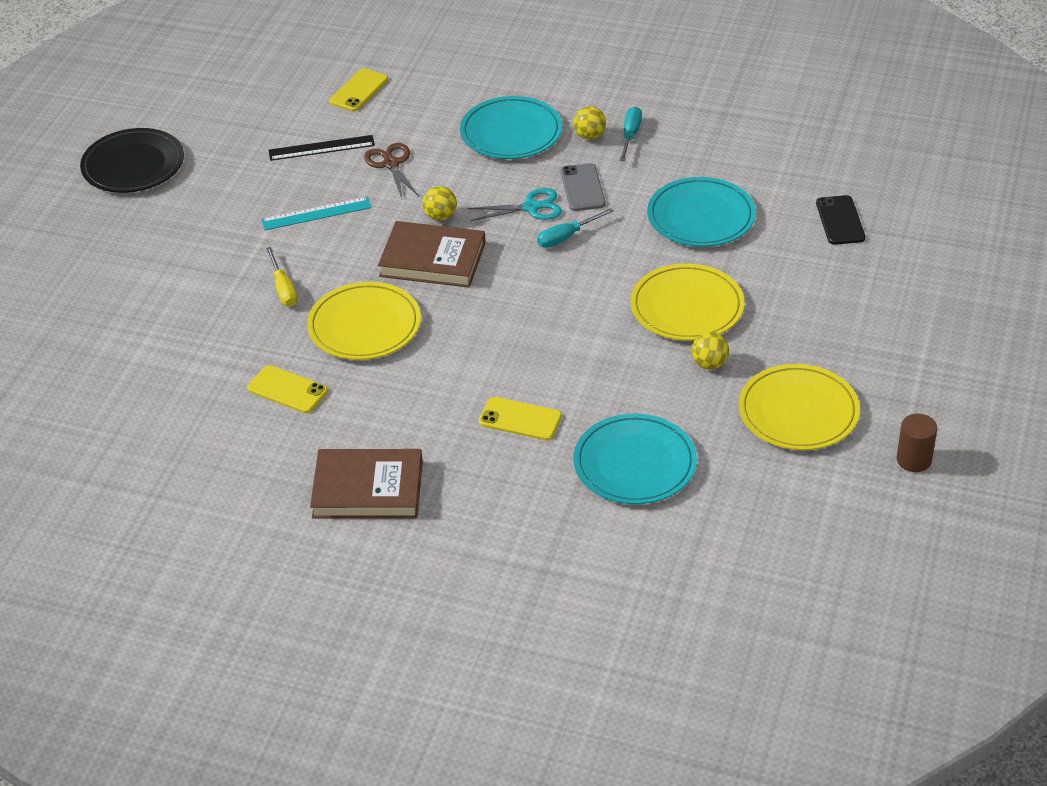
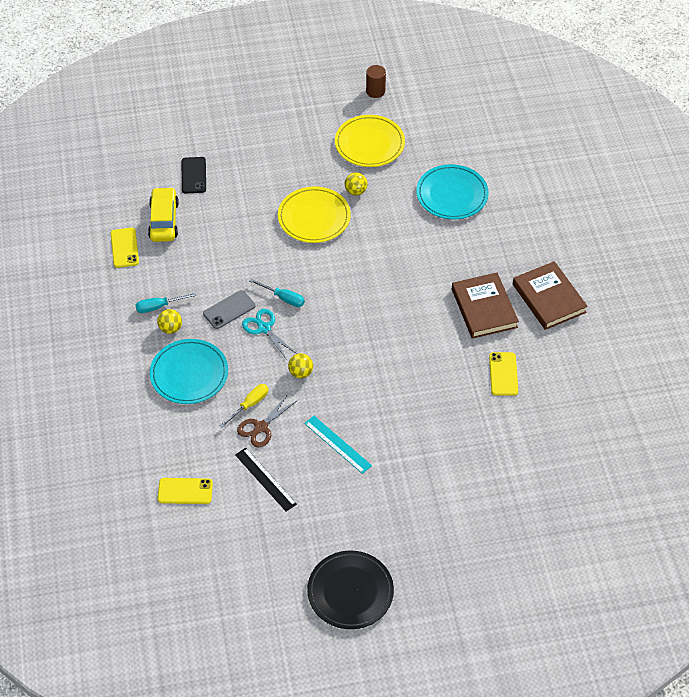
camera: 120 degrees left, 10 degrees up
yellow screwdriver [266,247,297,307] -> yellow screwdriver moved to [219,384,269,428]
yellow plate [307,282,421,360] -> none
brown book [378,221,485,288] -> brown book moved to [452,273,519,339]
yellow phone [479,397,562,441] -> yellow phone moved to [110,228,139,268]
turquoise plate [647,177,756,247] -> none
black phone [816,195,865,245] -> black phone turned 60 degrees counterclockwise [182,157,206,194]
none -> yellow car [148,187,179,242]

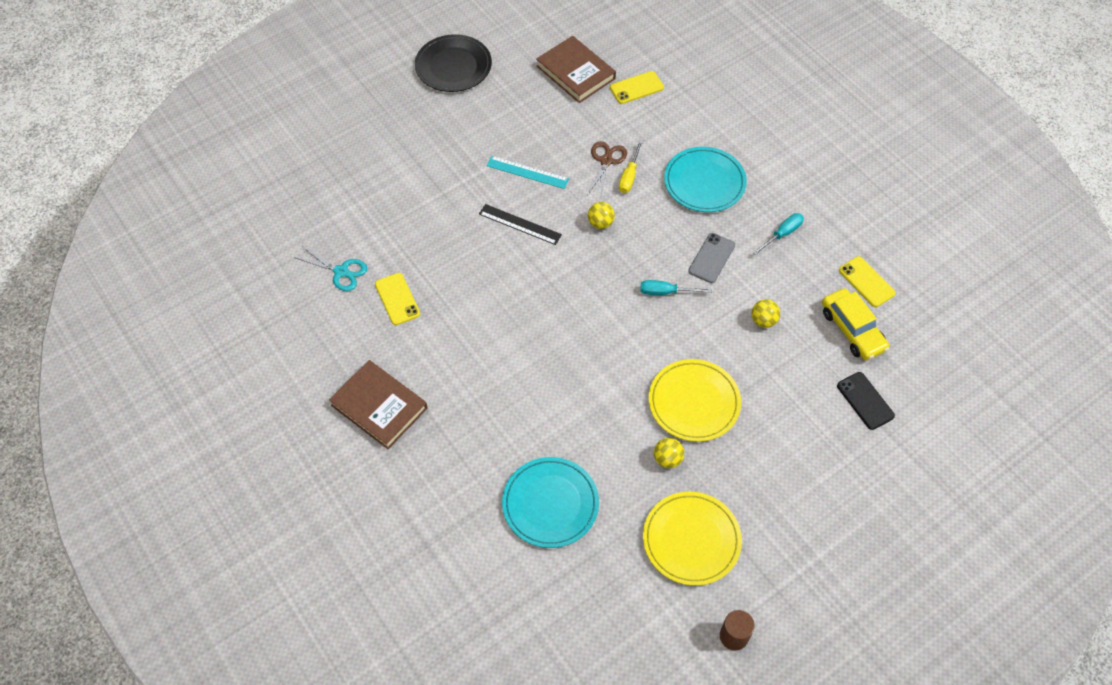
camera: 155 degrees right, 5 degrees up
yellow ball [157,309,182,334] -> yellow ball moved to [751,299,780,328]
black ruler [235,448,297,512] -> black ruler moved to [479,204,562,245]
turquoise scissors [242,309,297,360] -> turquoise scissors moved to [294,246,367,291]
brown book [452,273,519,339] -> brown book moved to [536,36,616,103]

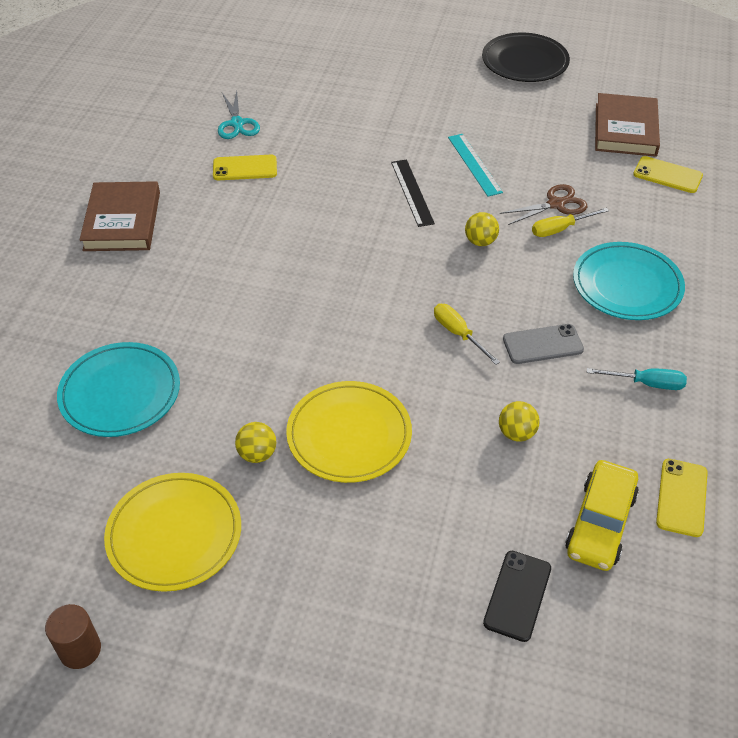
camera: 50 degrees right, 10 degrees down
yellow phone [375,273,420,325] -> yellow phone turned 60 degrees clockwise [213,155,277,180]
turquoise screwdriver [640,280,711,295] -> yellow screwdriver [434,304,500,365]

